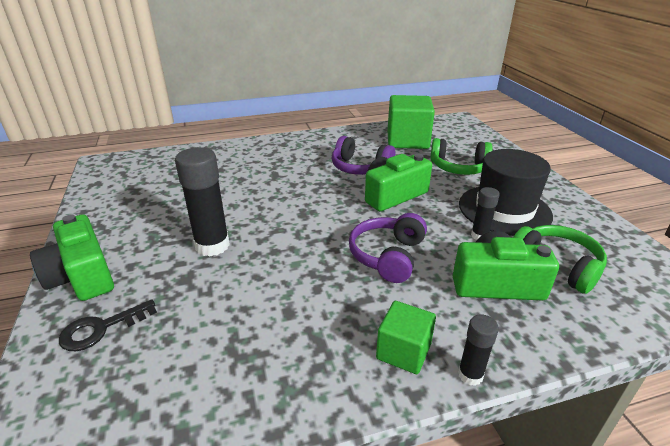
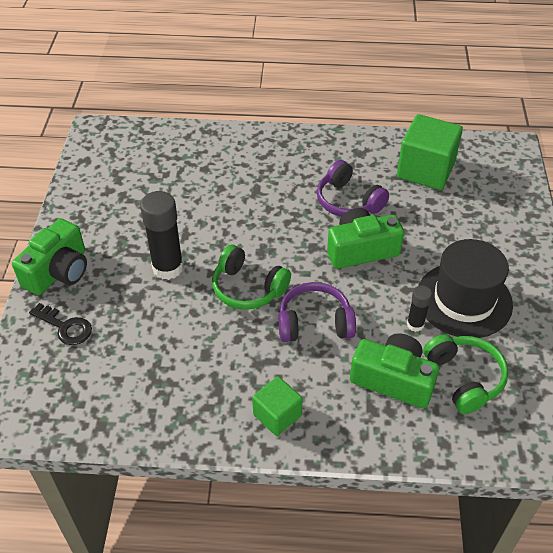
camera: 20 degrees right, 15 degrees up
green camera [30,214,114,301] -> green camera turned 135 degrees counterclockwise [12,218,87,295]
black key [59,299,157,351] -> black key turned 135 degrees counterclockwise [29,303,92,345]
purple headphones [349,213,427,283] -> purple headphones turned 45 degrees clockwise [279,282,356,342]
green headphones [430,138,493,175] -> green headphones moved to [212,245,291,310]
black glue stick [458,315,499,386] -> none

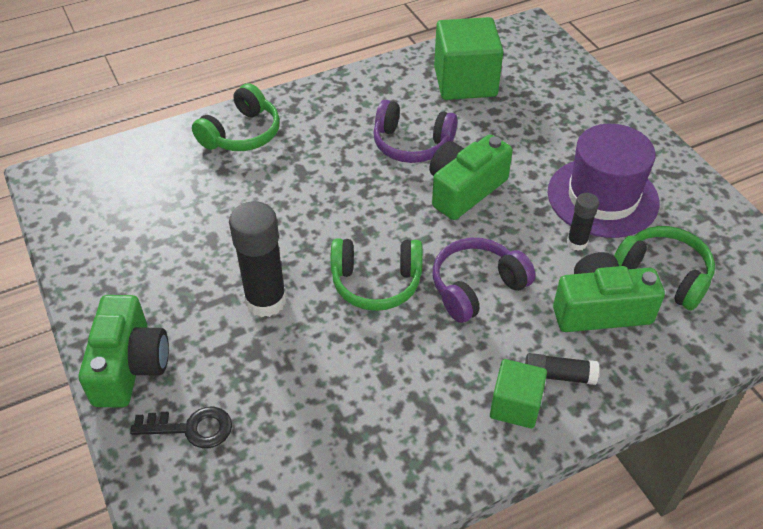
camera: 30 degrees left, 0 degrees up
black hat [418,239,513,338] -> purple hat [548,124,660,238]
none -> green headphones [192,83,280,151]
none -> black glue stick [525,353,599,385]

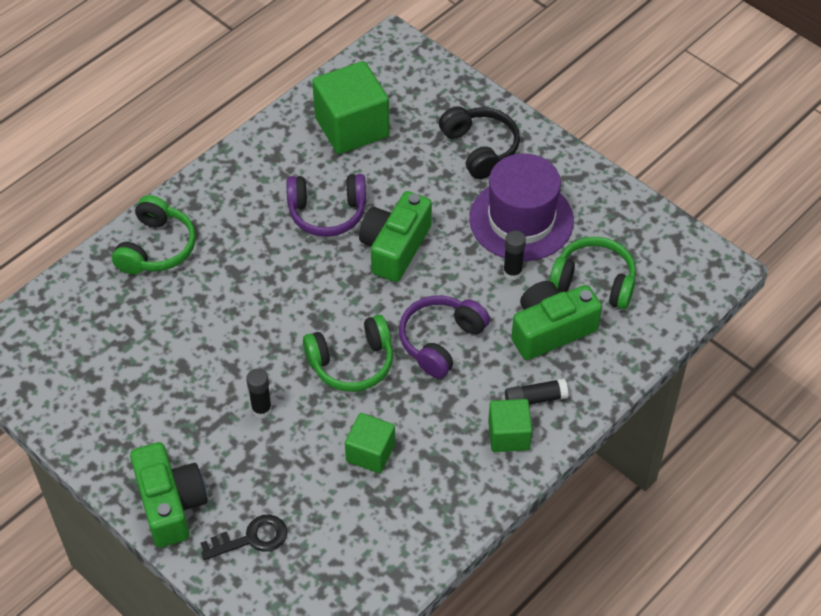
camera: 20 degrees left, 5 degrees up
black glue stick [229,201,286,317] -> black glue stick [246,369,272,418], size x0.53
none -> green cube [345,413,395,473]
none -> black headphones [439,106,520,179]

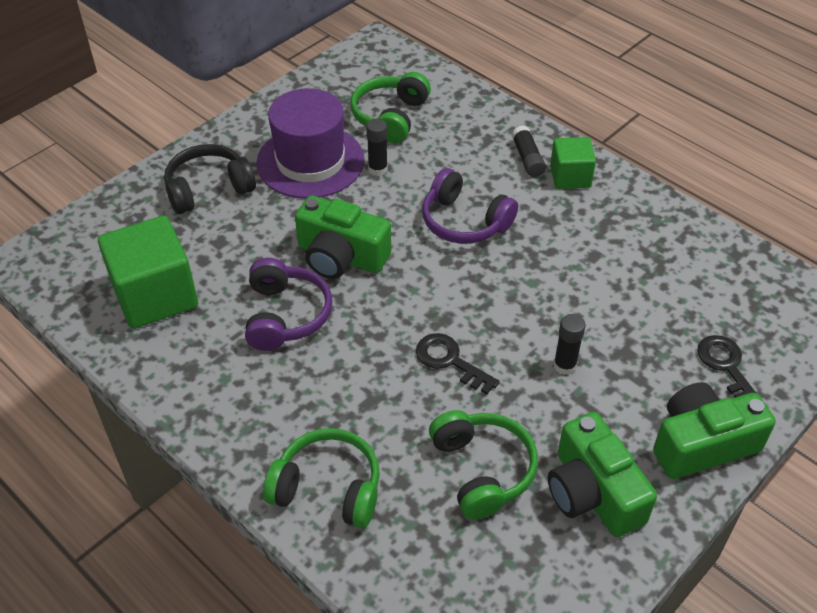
camera: 90 degrees left, 5 degrees down
green headphones [303,315,393,392] -> green headphones moved to [429,410,538,519]
green cube [345,413,395,473] -> none
green camera [511,281,602,360] -> green camera moved to [548,412,657,537]
none -> black key [416,333,500,395]

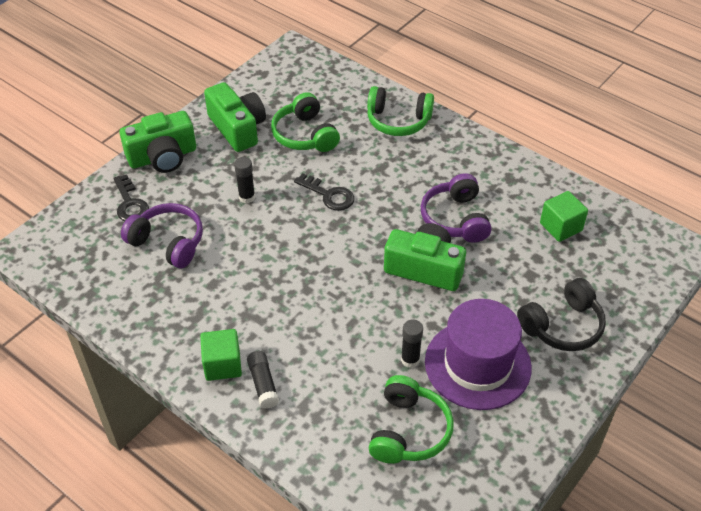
camera: 175 degrees right, 0 degrees up
green cube [98,215,198,329] -> green cube [540,191,588,242], size x0.58
purple headphones [422,168,518,244] -> purple headphones moved to [121,203,203,268]

